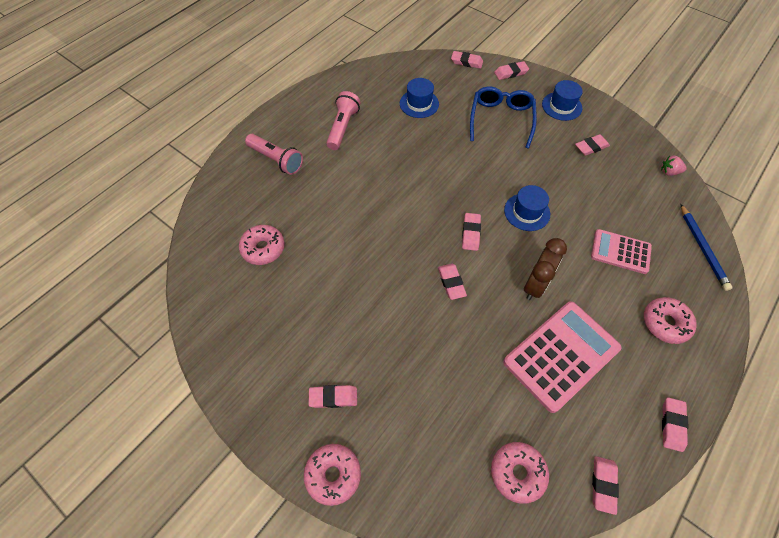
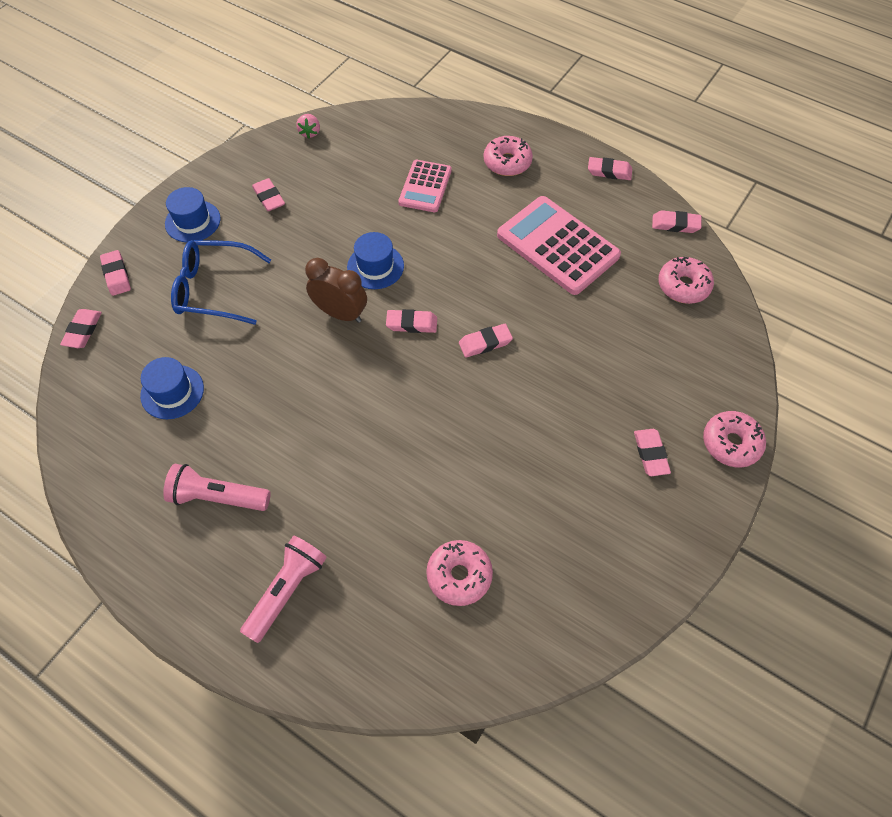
camera: 95 degrees left, 0 degrees up
brown clock [524,238,567,300] -> brown clock moved to [305,258,367,323]
blue pencil [681,204,732,291] -> none

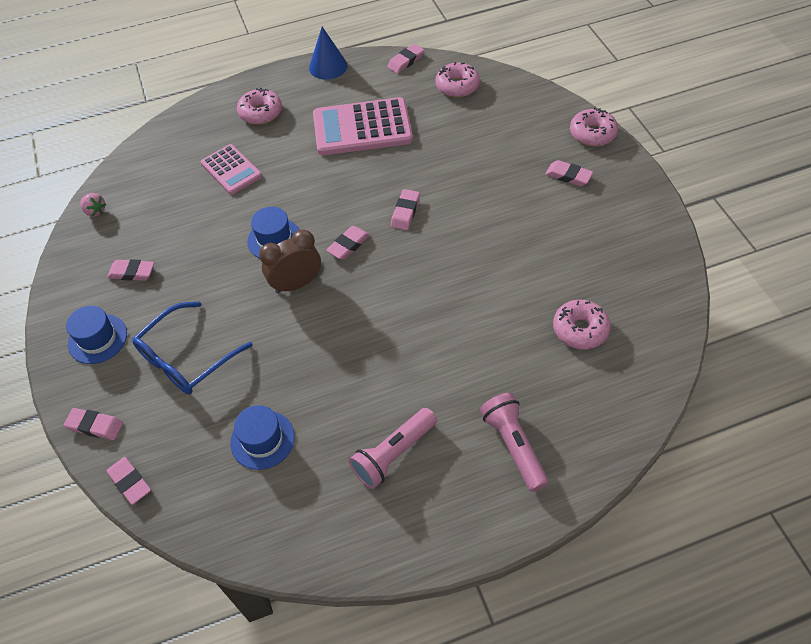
camera: 50 degrees left, 5 degrees down
pink eraser [588,157,632,180] -> blue cone [309,27,347,80]

